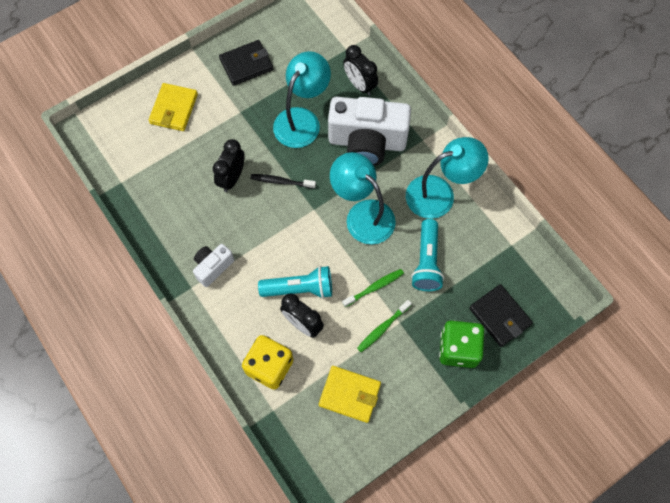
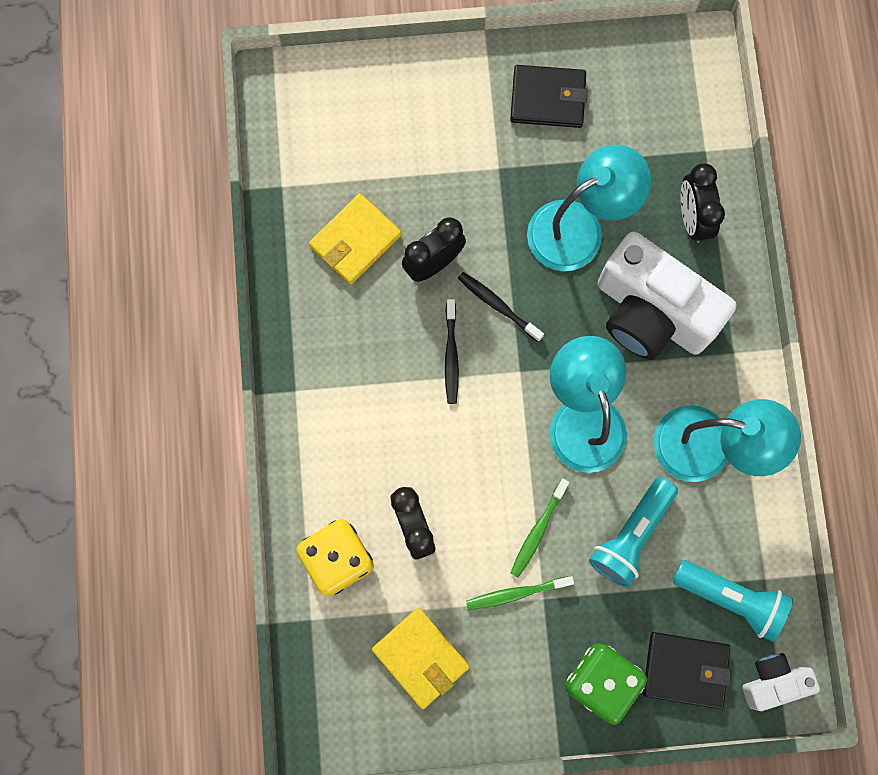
camera: 30 degrees right, 10 degrees up
yellow wallet [148,83,198,131] -> yellow wallet moved to [309,193,402,284]
white camera [193,244,234,287] -> white camera moved to [742,653,820,711]
turquoise flashlight [258,266,332,299] -> turquoise flashlight moved to [672,560,793,642]
green toothbrush [342,269,404,307] -> green toothbrush turned 120 degrees clockwise [510,479,570,577]
black wallet [469,284,533,347] -> black wallet turned 75 degrees counterclockwise [643,632,731,709]
none -> black toothbrush [445,299,459,404]

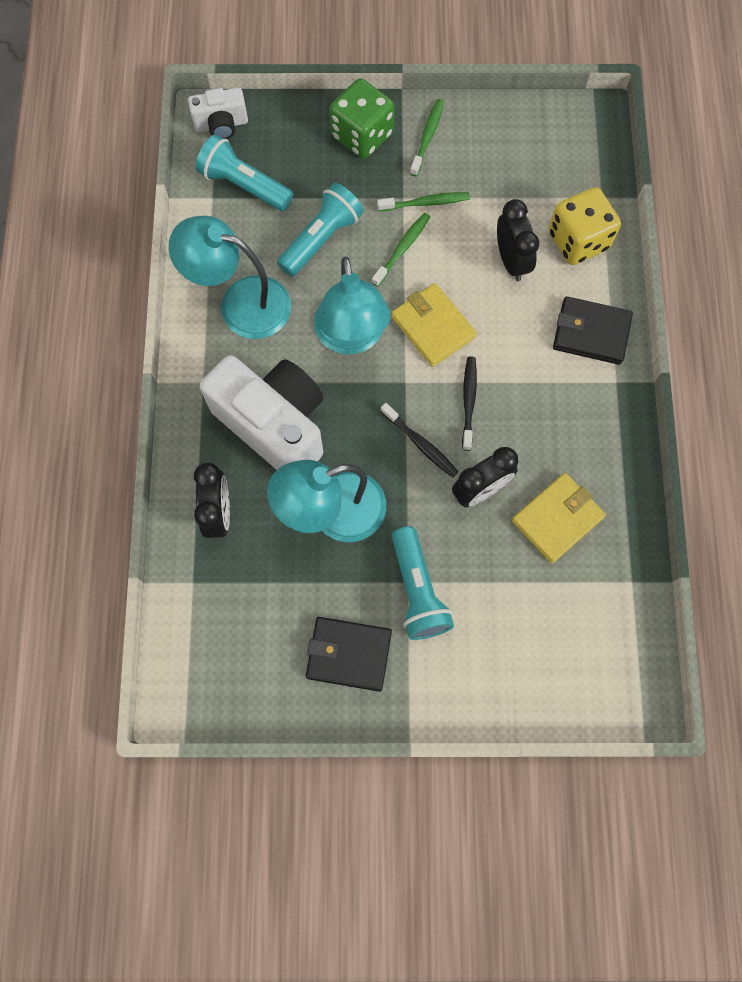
camera: 175 degrees left, 5 degrees down
yellow wallet [372,607,470,709] -> yellow wallet moved to [391,283,477,367]
black wallet [643,632,731,709] -> black wallet moved to [553,296,633,365]
none -> turquoise flashlight [392,526,454,640]
none -> green toothbrush [410,99,444,176]

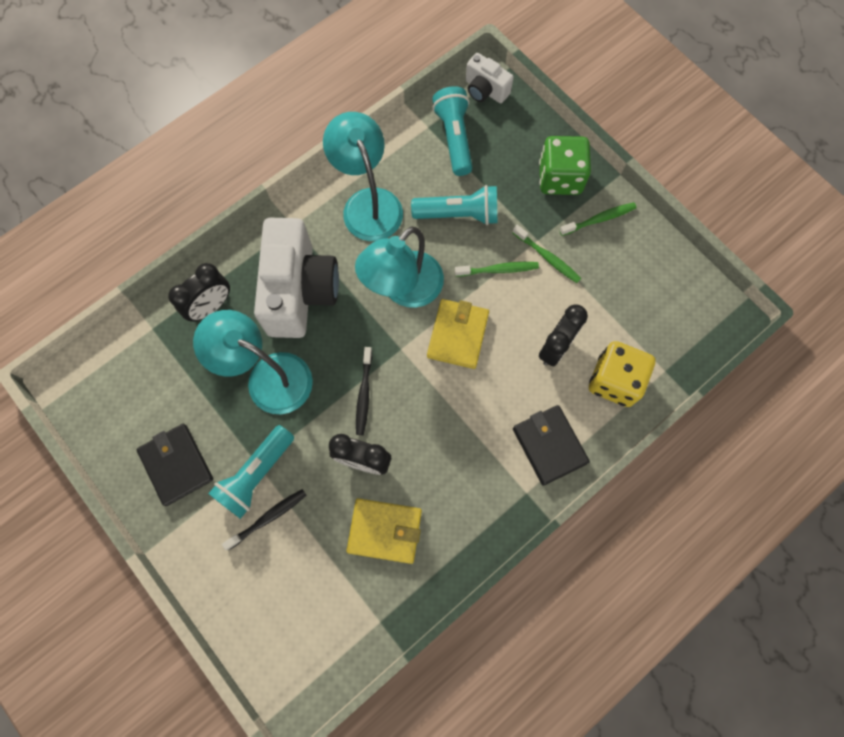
camera: 50 degrees right, 0 degrees up
black toothbrush [462,356,477,451] -> black toothbrush moved to [222,489,307,550]

